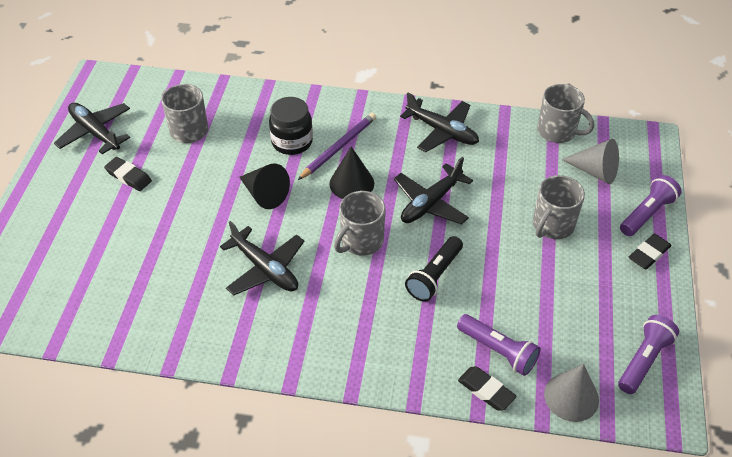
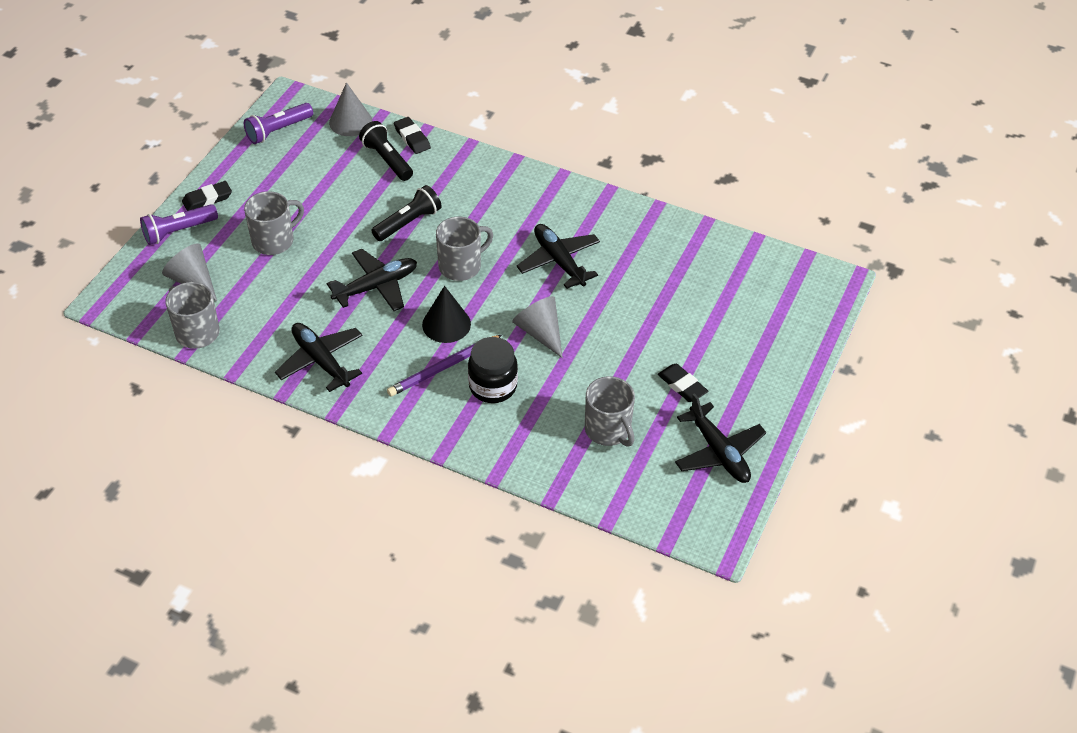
camera: 165 degrees left, 0 degrees up
black cone [239,163,290,209] -> grey cone [512,296,563,358]
purple flashlight [457,314,541,376] -> black flashlight [359,121,413,181]

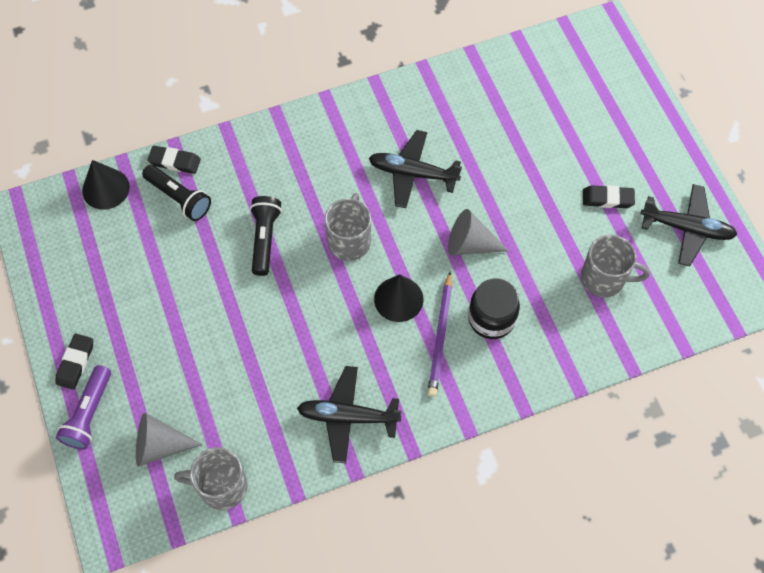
camera: 45 degrees left, 15 degrees up
purple flashlight [244,103,313,144] -> none
grey mug [244,191,304,255] -> none
black plane [327,249,417,311] -> none
grey cone [329,82,372,136] -> black cone [82,160,130,210]
black flashlight [359,121,413,181] -> black flashlight turned 150 degrees counterclockwise [142,165,211,221]

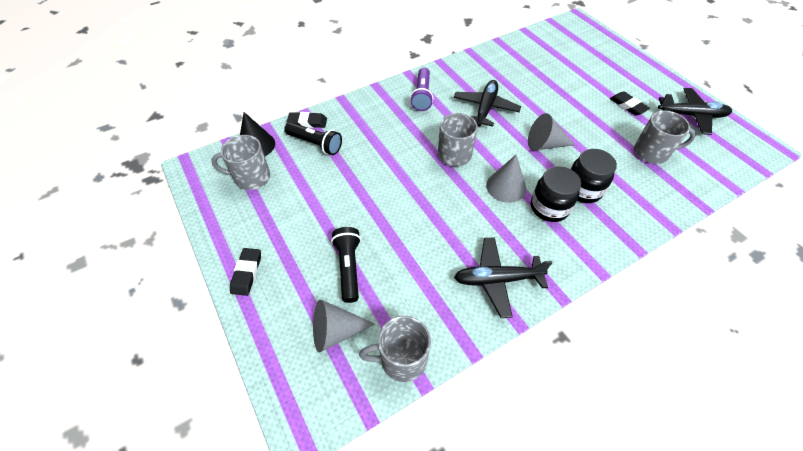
camera: 10 degrees left, 10 degrees down
purple flashlight [56,365,111,450] -> purple flashlight moved to [410,67,433,111]
black flashlight [250,196,282,276] -> black flashlight moved to [331,227,361,303]
black plane [369,130,462,208] -> black plane turned 105 degrees clockwise [454,80,521,127]
black cone [374,274,424,322] -> grey cone [486,155,526,203]
purple pencil [427,271,452,397] -> black jar [531,166,581,222]
black eraser [583,185,635,208] -> black eraser turned 60 degrees clockwise [610,92,650,116]
none -> grey mug [211,135,270,190]

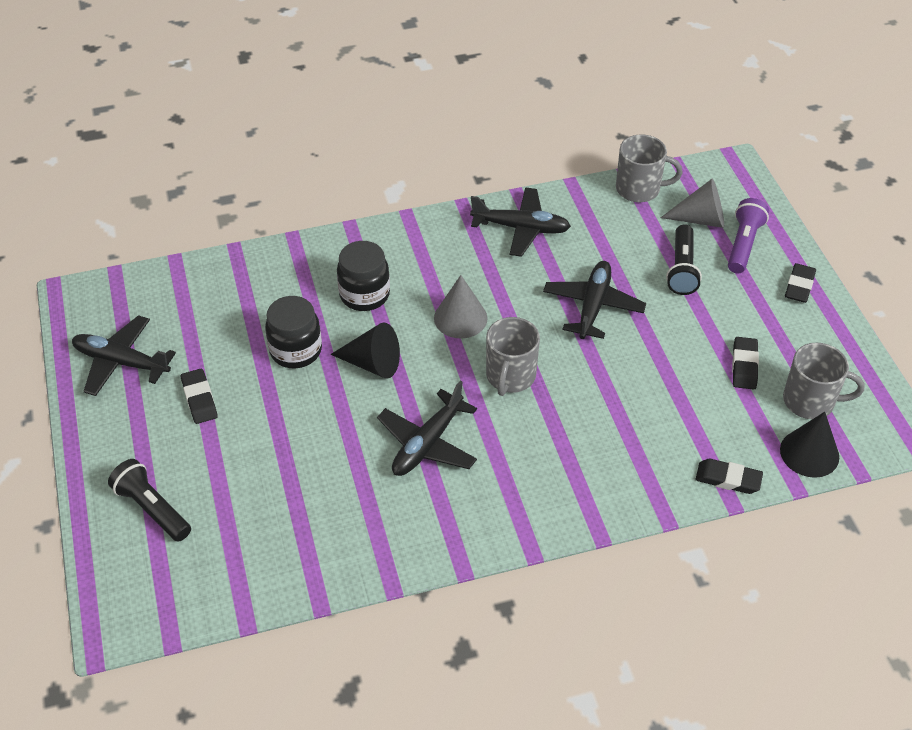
camera: 165 degrees left, 5 degrees down
black flashlight [284,122,342,155] -> black flashlight moved to [108,459,191,542]
purple flashlight [410,67,433,111] -> purple flashlight moved to [728,198,769,273]
grey cone [528,113,575,151] -> black cone [331,322,400,379]
black jar [531,166,581,222] -> black jar moved to [265,296,322,368]
grey mug [634,110,696,164] -> none
none -> black plane [543,261,646,339]
none -> black eraser [732,337,759,390]

